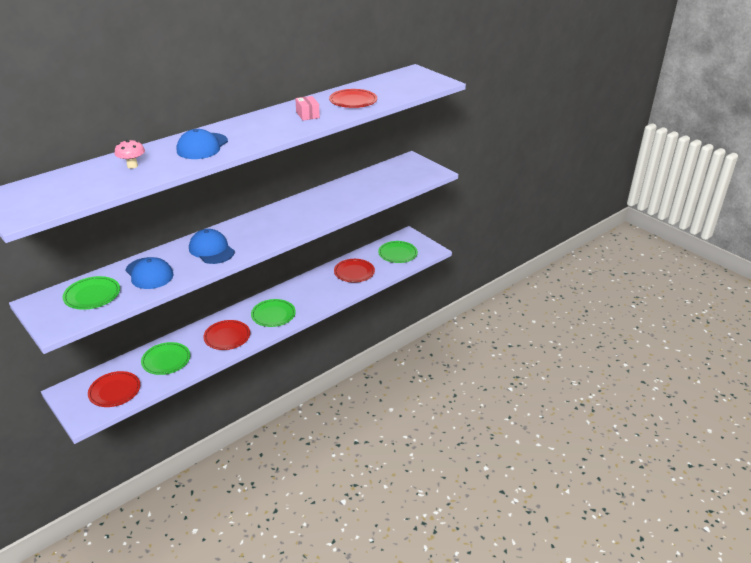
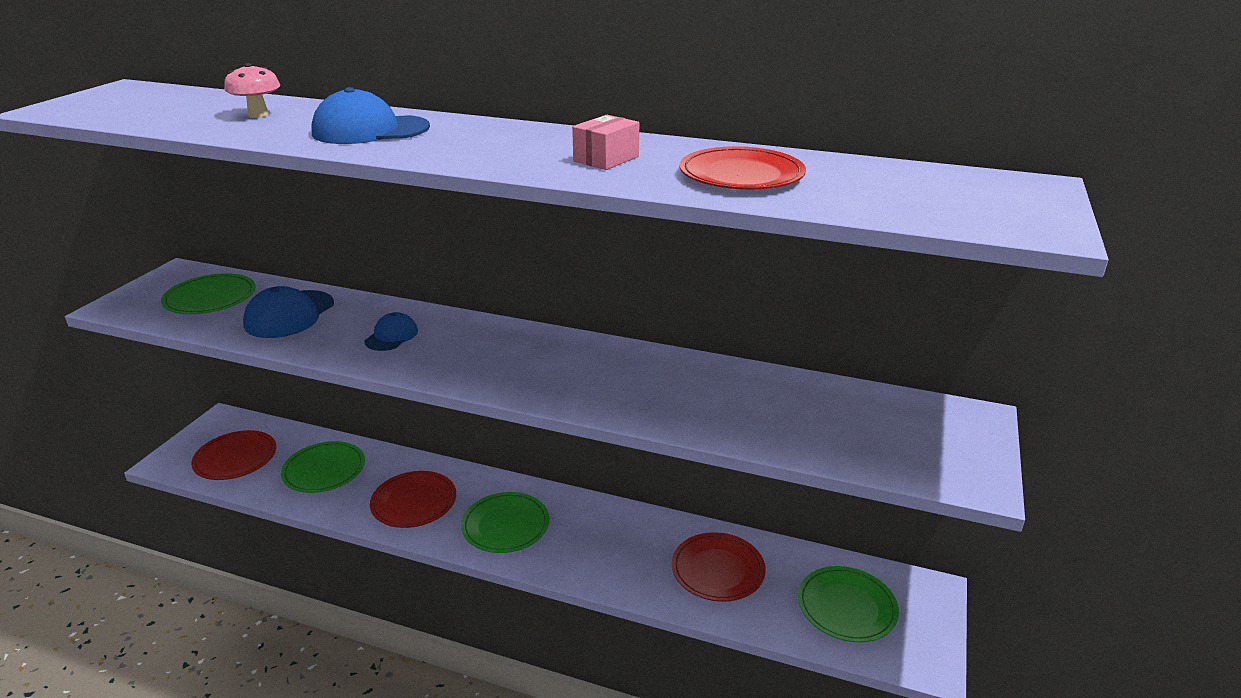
camera: 60 degrees right, 5 degrees down
blue cap [189,229,235,264] -> blue cap [365,312,418,351], size x0.59

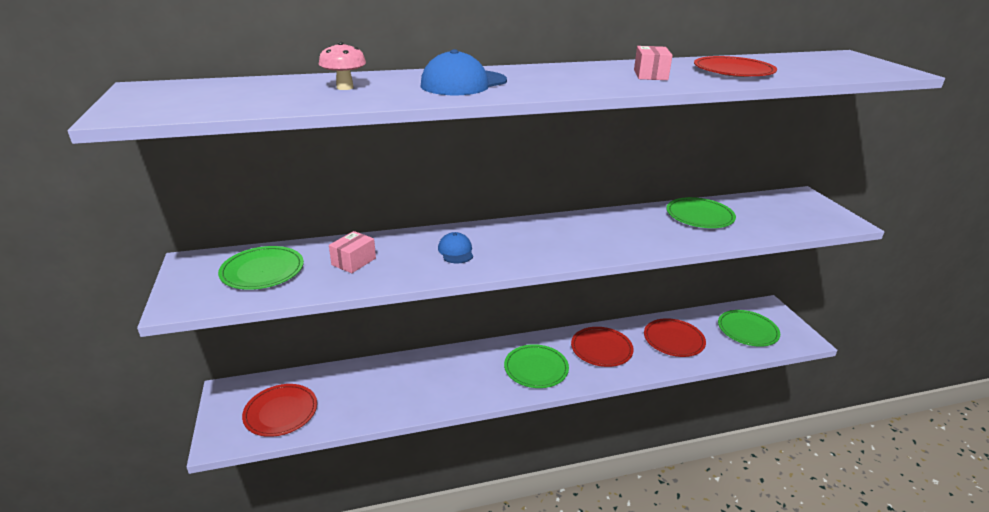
camera: 35 degrees left, 0 degrees up
blue cap [243,286,334,338] -> pink box [329,231,376,273]
green plate [281,441,365,493] -> green plate moved to [666,197,736,228]
red plate [370,471,456,528] -> red plate moved to [571,327,634,367]

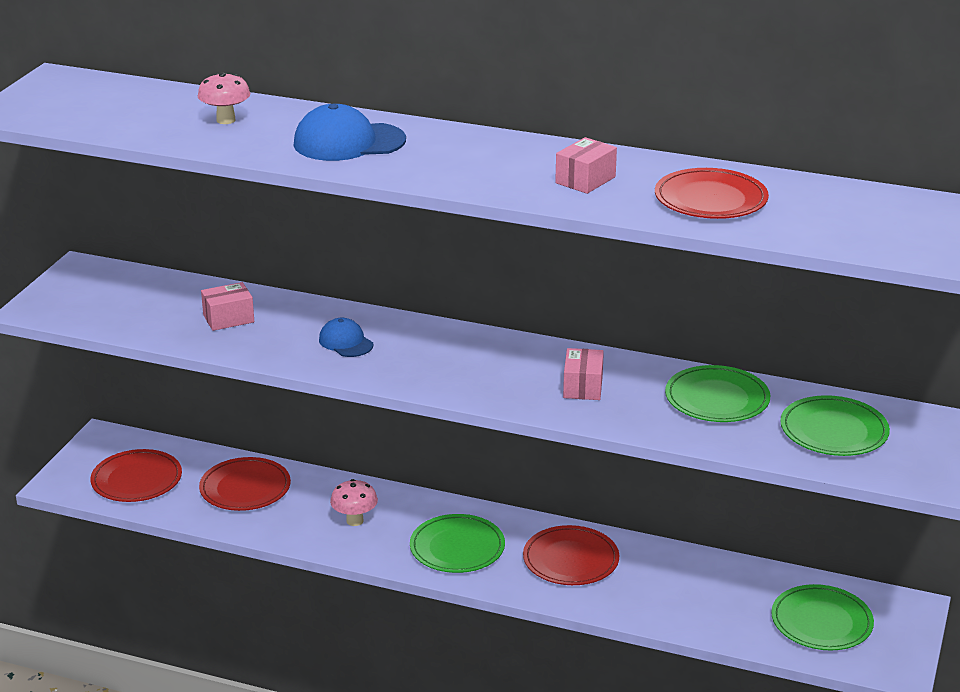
camera: 35 degrees right, 0 degrees up
green plate [218,246,304,290] -> green plate moved to [780,395,890,456]
blue cap [438,232,473,263] -> blue cap turned 60 degrees counterclockwise [319,318,373,357]
red plate [644,318,706,357] -> red plate moved to [199,457,291,511]
none -> pink mushroom [330,479,378,526]
none -> pink box [563,348,604,400]

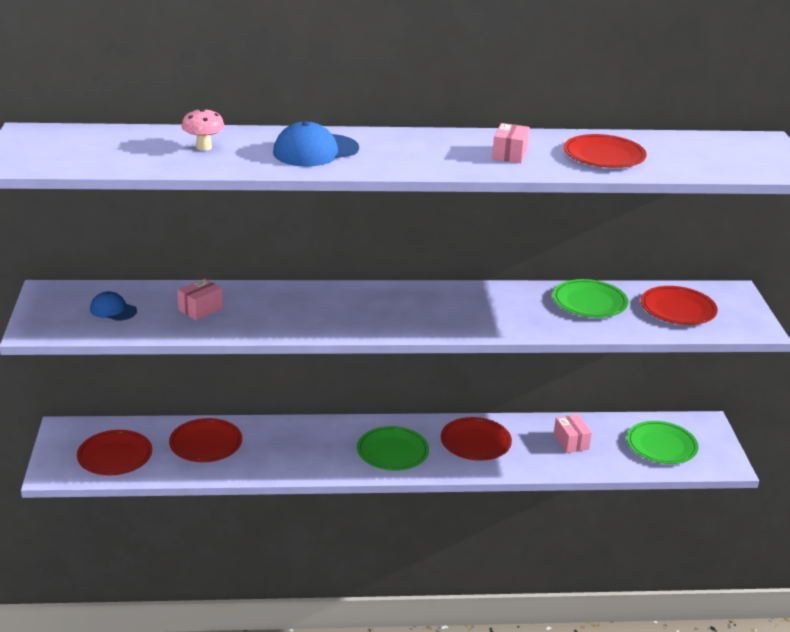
camera: 25 degrees left, 0 degrees up
blue cap [319,318,373,357] -> blue cap moved to [90,291,137,321]
pink mushroom [330,479,378,526] -> none
pink box [563,348,604,400] -> pink box moved to [554,414,592,453]
green plate [780,395,890,456] -> red plate [641,286,718,325]

